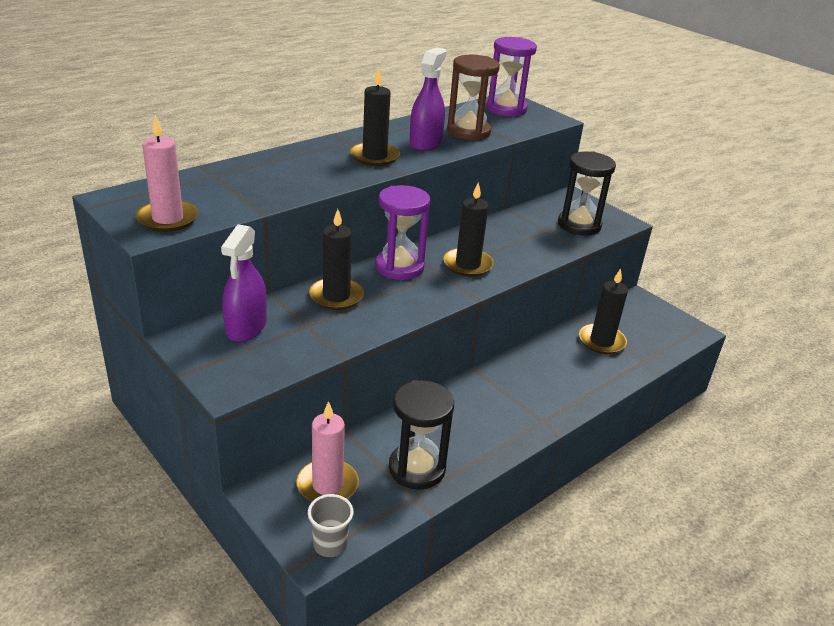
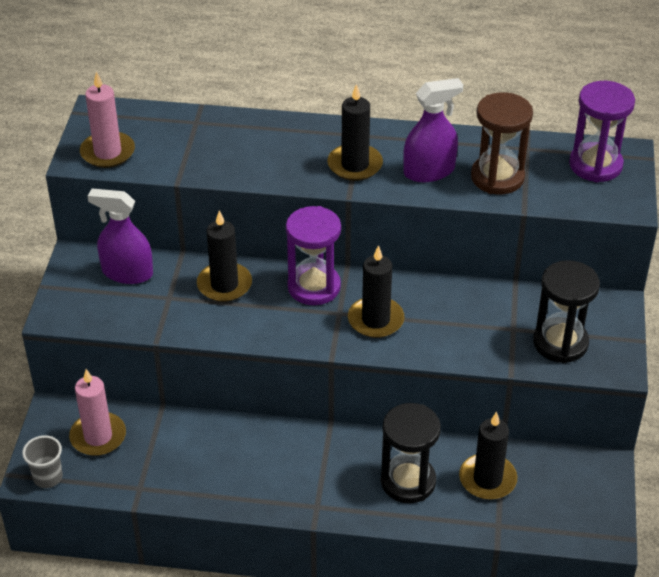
camera: 50 degrees right, 10 degrees up
purple spray bottle [221,224,267,342] -> purple spray bottle turned 45 degrees clockwise [88,188,153,284]
black hourglass [389,380,454,490] -> black hourglass moved to [381,403,441,503]

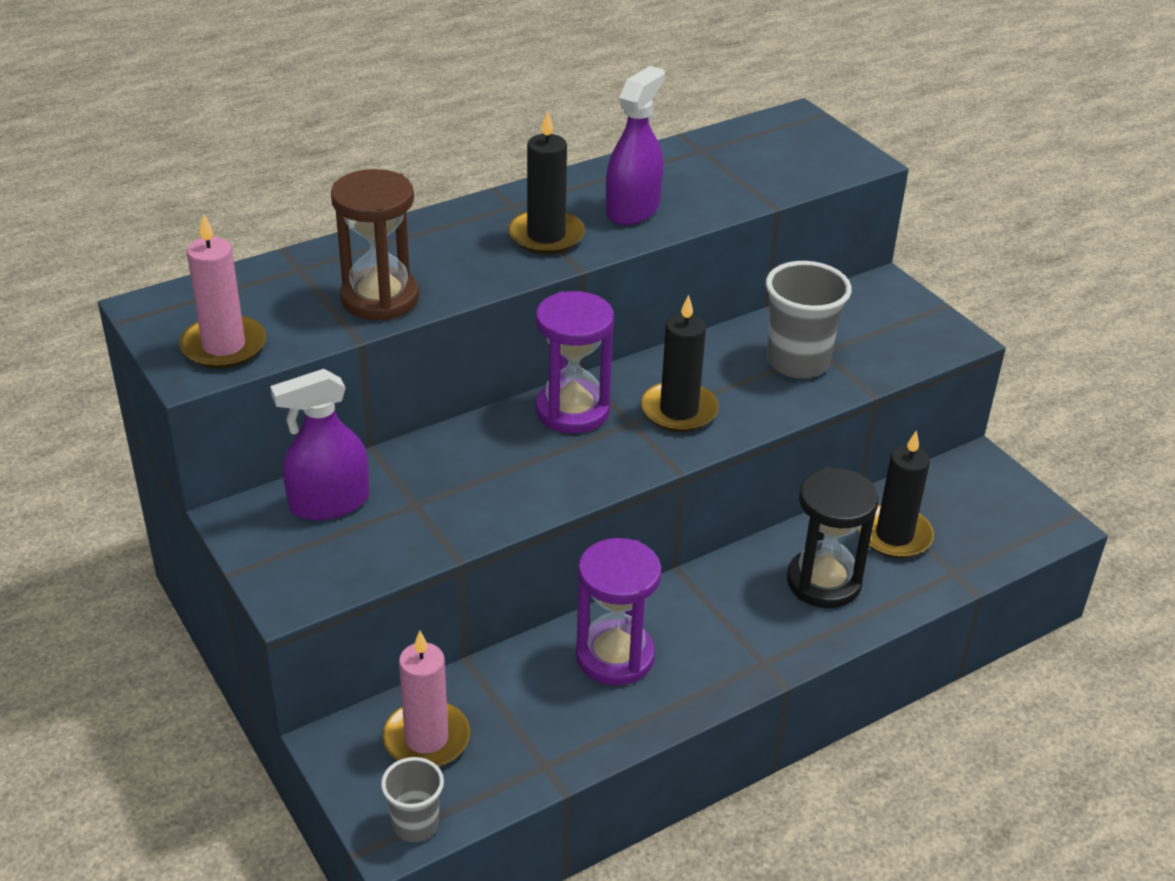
camera: 40 degrees left, 5 degrees down
black candle [197,210,252,302] -> none
brown hourglass [471,92,533,194] -> brown hourglass moved to [331,169,419,321]
black hourglass [533,260,600,363] -> none
purple hourglass [569,81,635,182] -> purple hourglass moved to [576,538,661,686]
none -> grey cup [766,261,852,379]

